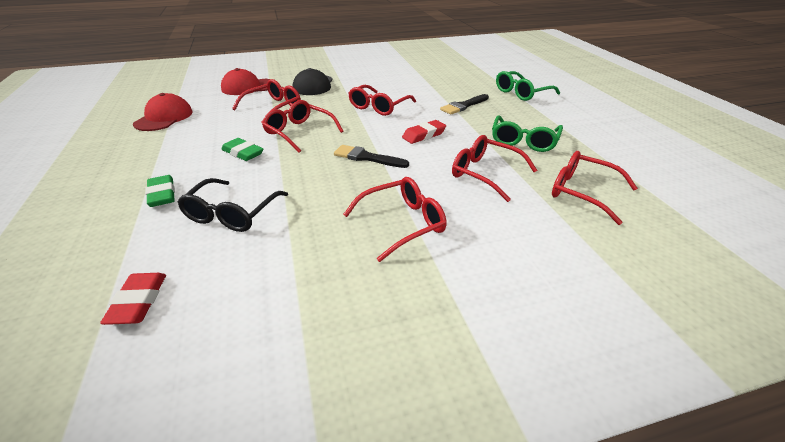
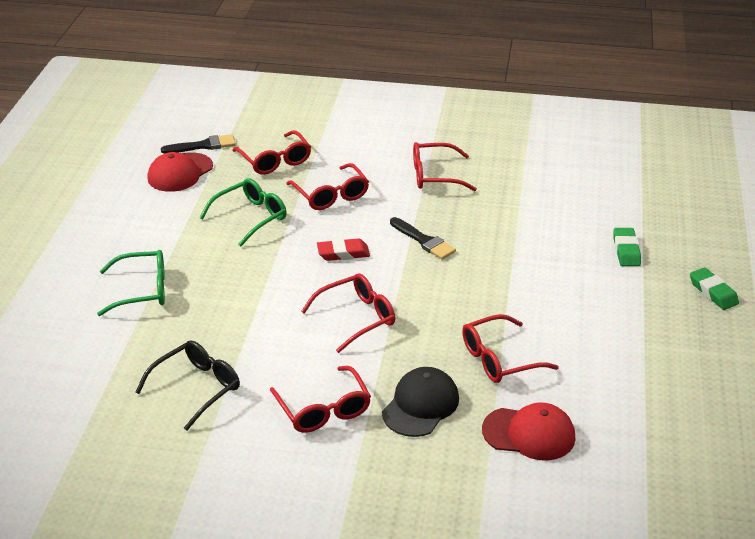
camera: 155 degrees left, 0 degrees up
red eraser [100,273,166,325] -> none
red cap [133,93,193,131] -> red cap moved to [147,152,213,192]
black glasses [177,178,288,232] -> black glasses moved to [135,340,240,431]
green eraser [221,138,264,161] -> green eraser moved to [690,267,739,310]
red glasses [262,100,343,153] -> red glasses moved to [270,366,371,433]
black brush [440,94,489,115] -> black brush moved to [161,134,236,154]

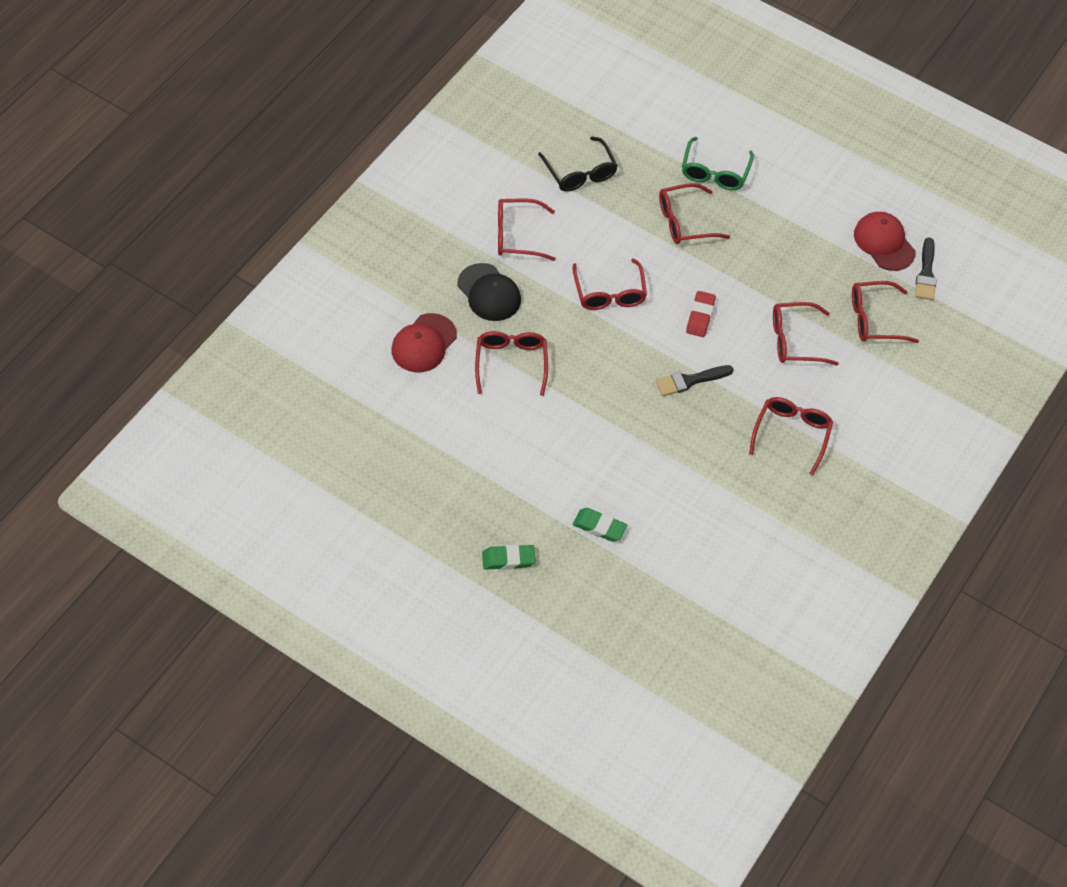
camera: 110 degrees right, 20 degrees up
green glasses [200,178,287,247] -> none
none -> red glasses [659,183,730,244]

